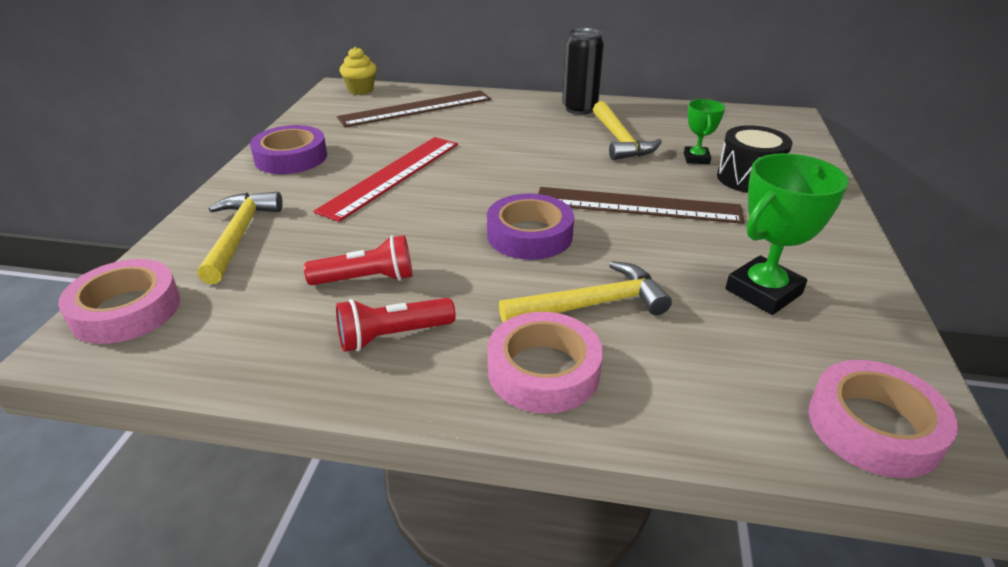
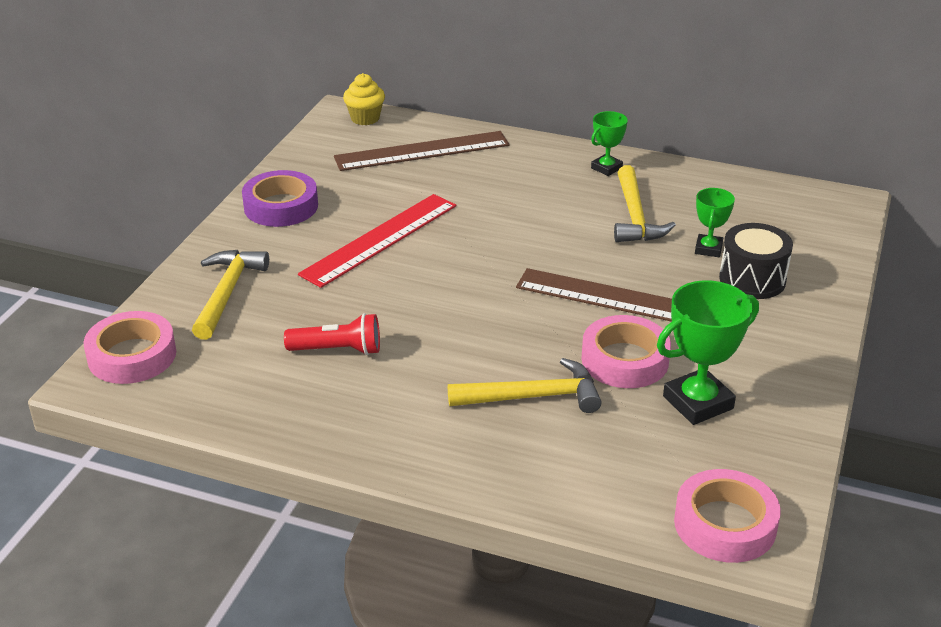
camera: 10 degrees right, 0 degrees up
red flashlight [336,298,456,352] -> none
purple tape [487,194,574,260] -> none
pink tape [488,312,603,413] -> pink tape moved to [581,315,671,388]
black can [562,28,604,115] -> green trophy [591,111,628,176]

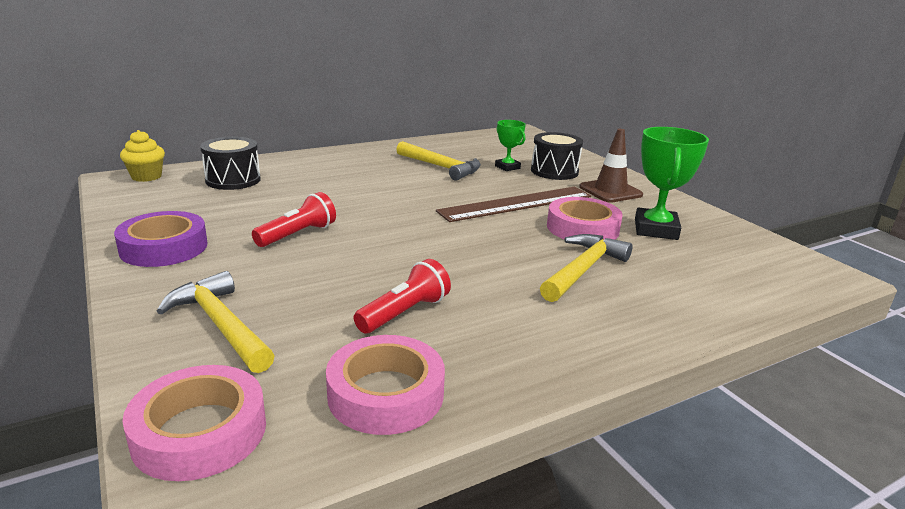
camera: 50 degrees left, 10 degrees down
red ruler [298,194,456,288] -> red flashlight [252,192,336,247]
brown ruler [334,131,510,171] -> black drum [200,137,261,190]
green trophy [591,111,628,176] -> none
pink tape [674,469,781,563] -> pink tape moved to [326,335,445,435]
none -> brown traffic cone [579,129,643,203]

